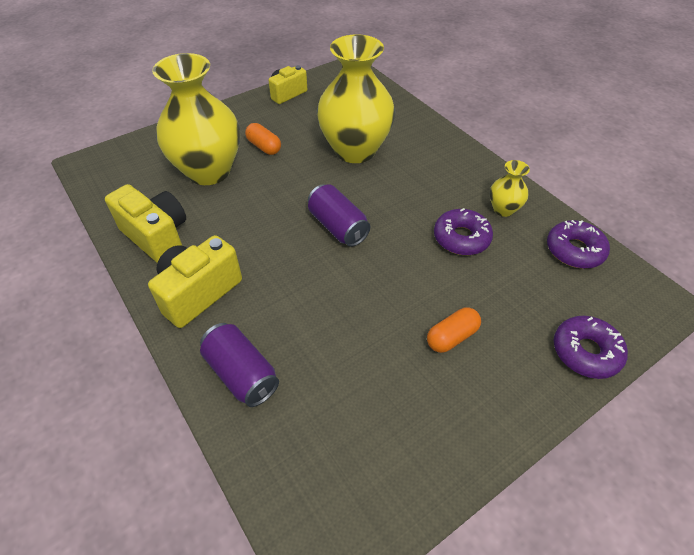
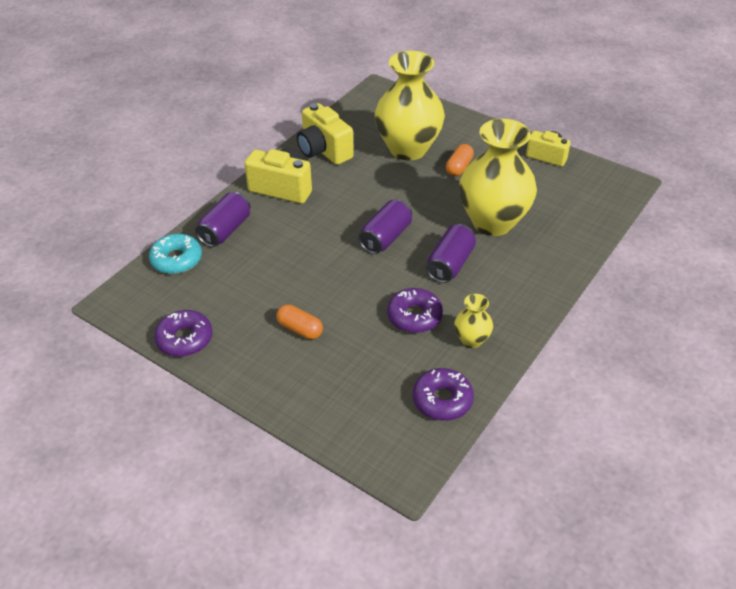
camera: 70 degrees right, 5 degrees down
yellow camera [105,184,186,263] -> yellow camera turned 120 degrees clockwise [297,103,354,165]
purple donut [554,316,628,379] -> purple donut moved to [154,310,213,357]
none -> turquoise donut [149,234,202,274]
none -> purple can [426,224,476,283]

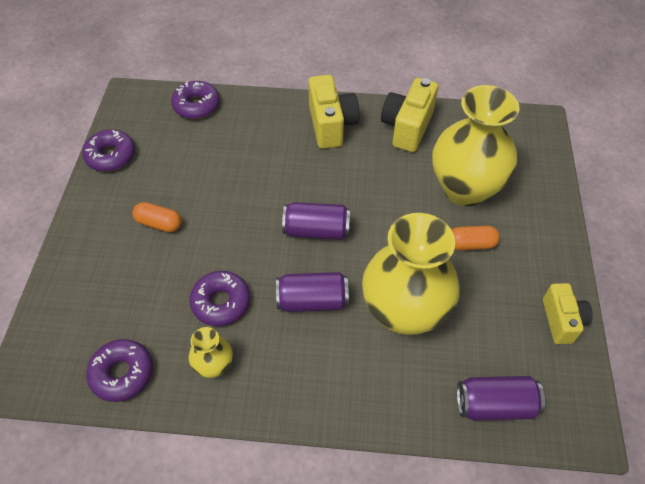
camera: 60 degrees right, 10 degrees up
turquoise donut [149,234,202,274] -> purple donut [171,81,220,119]
purple can [195,192,250,247] -> purple can moved to [457,376,545,421]
orange capsule [276,304,323,339] -> orange capsule turned 75 degrees counterclockwise [132,202,181,232]

